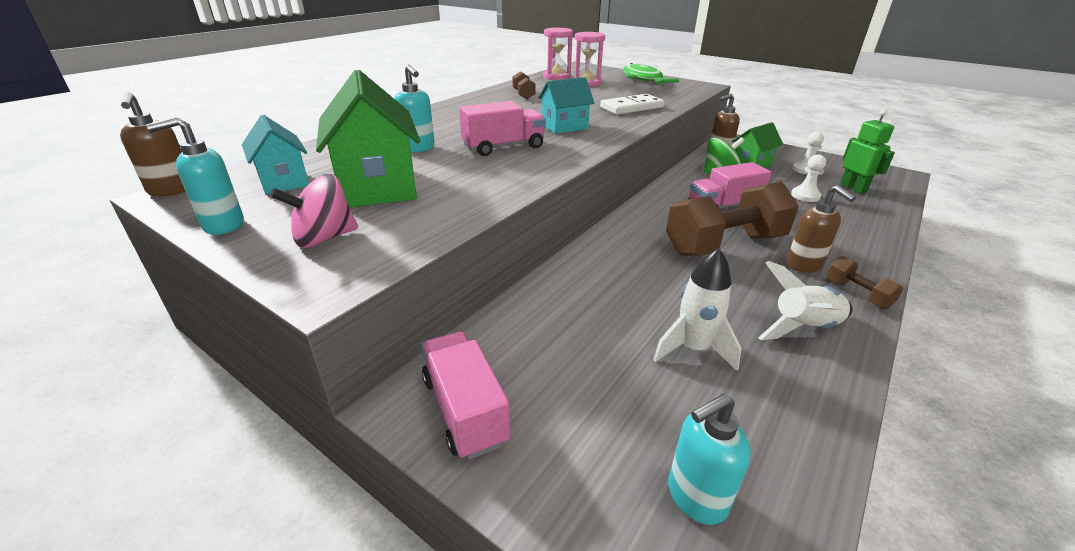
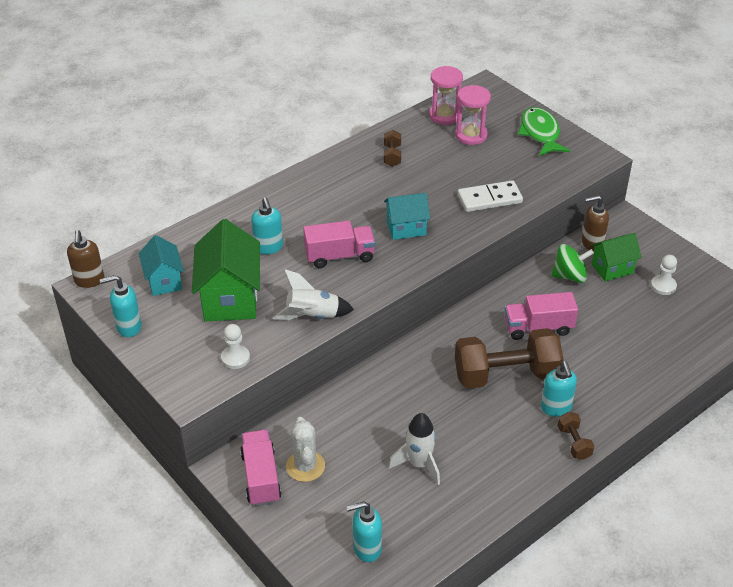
camera: 15 degrees right, 10 degrees up
pink spinning top [270,174,358,248] -> none
white rocket [758,261,853,340] -> white rocket moved to [273,269,354,320]
brown soap dispenser [786,185,856,273] -> turquoise soap dispenser [541,361,577,417]
white pawn [791,154,826,202] -> white pawn moved to [221,324,250,369]
green robot [840,109,895,194] -> none
none -> white cactus [286,417,325,482]

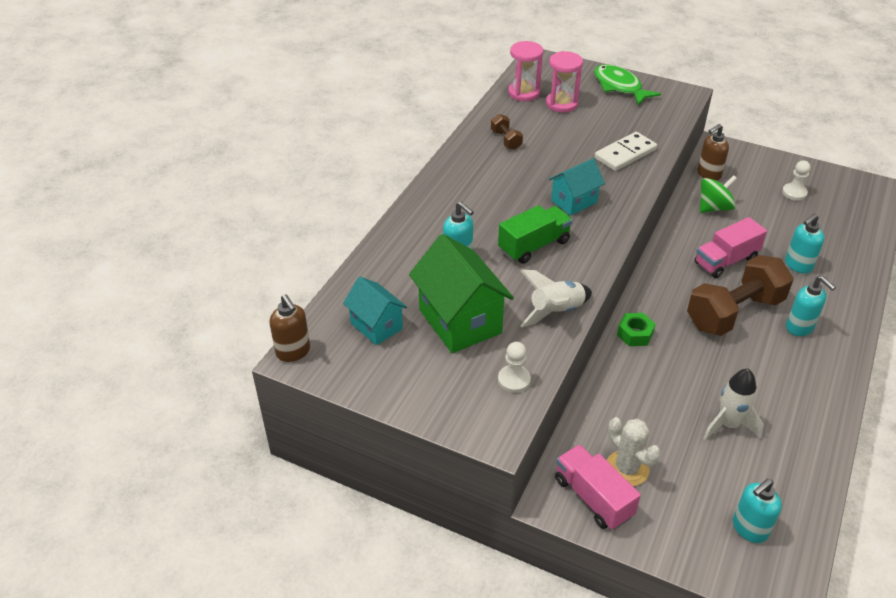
camera: 25 degrees left, 0 degrees up
turquoise soap dispenser [100,275,142,337] -> turquoise soap dispenser moved to [785,214,824,274]
pink truck [303,221,375,268] -> green truck [498,205,572,264]
brown dumbbell [558,412,594,460] -> none
green house [591,233,642,282] -> none
none -> green nut [617,313,655,346]

